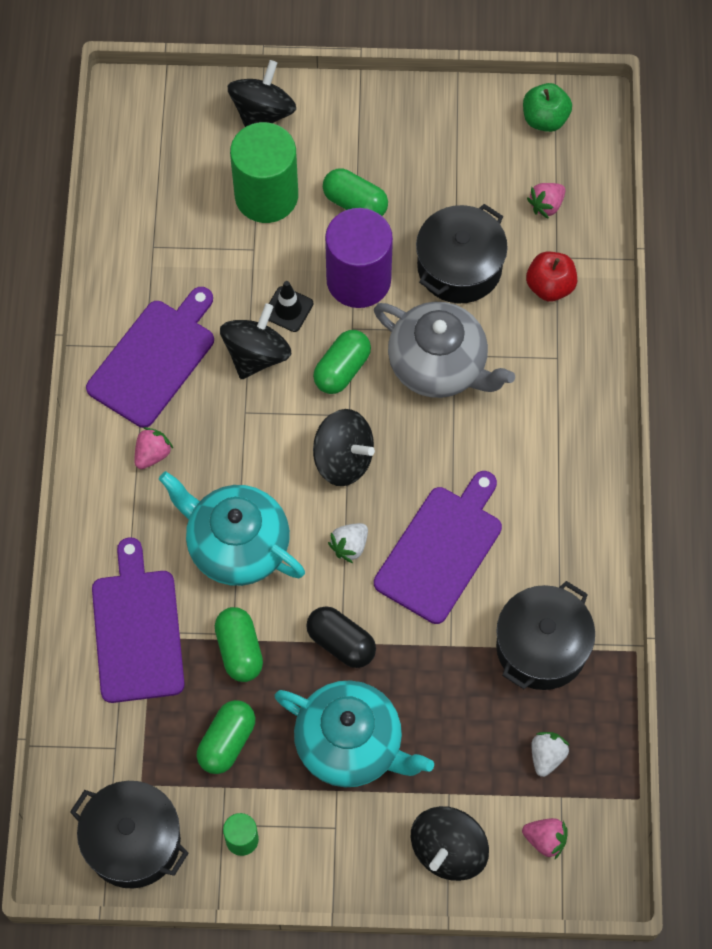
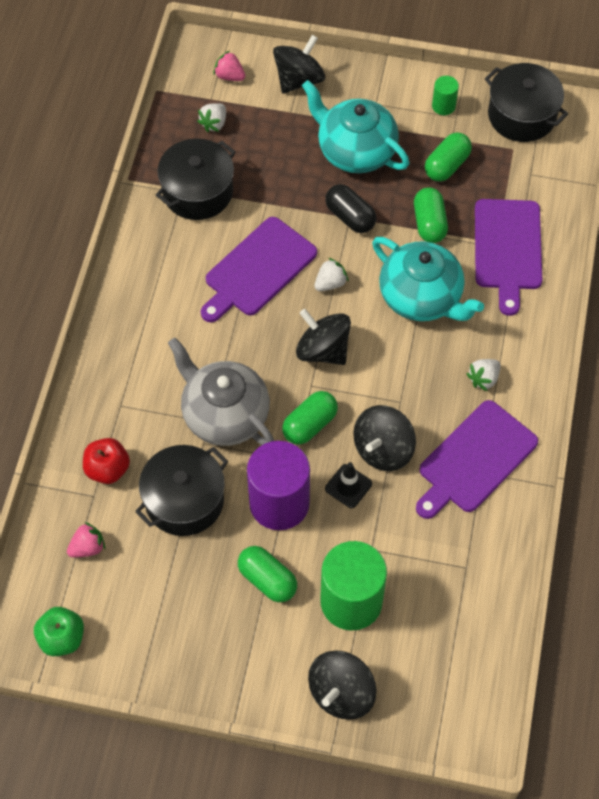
camera: 170 degrees left, 5 degrees down
pink strawberry [135,427,173,469] -> white strawberry [466,359,501,391]

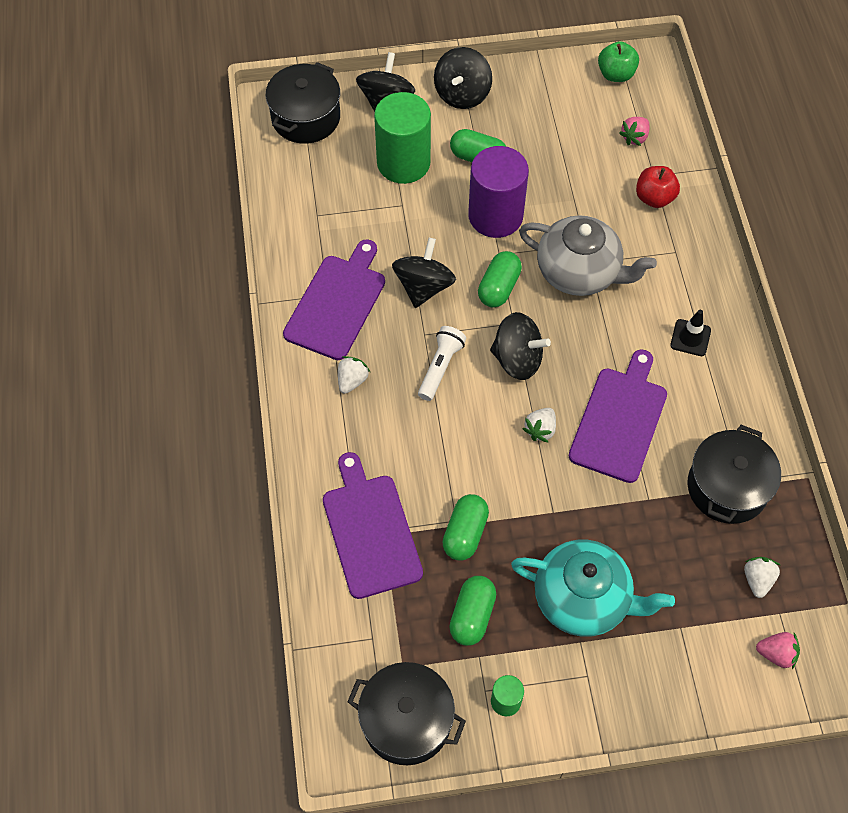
camera: 160 degrees right, 0 degrees up
black pot [135,445,228,536] -> black pot moved to [266,62,340,144]
black spinning top [273,35,325,94] -> black spinning top moved to [434,47,492,109]
black capsule [325,184,376,233] -> none
black traffic cone [325,462,372,508] -> black traffic cone moved to [670,310,711,356]
turquoise teapot [372,237,484,321] -> none
green capsule [414,187,448,243] -> green capsule turned 45 degrees clockwise [442,494,489,560]
none -> white flashlight [418,326,466,401]

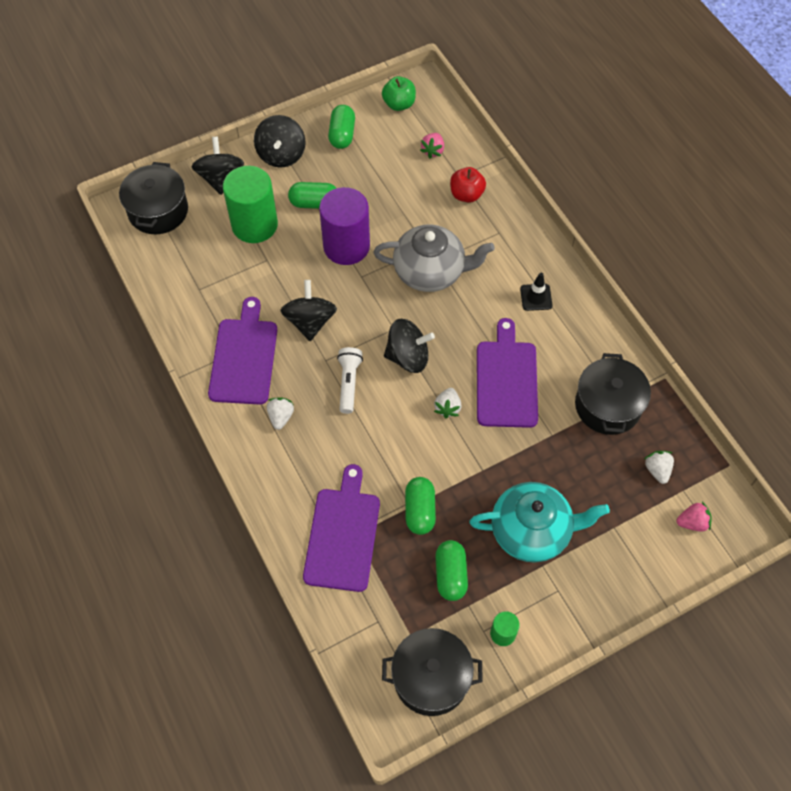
camera: 20 degrees left, 0 degrees up
purple cutting board [323,452,423,599] -> purple cutting board turned 45 degrees clockwise [303,464,380,592]
green capsule [478,251,522,308] -> green capsule moved to [328,105,355,149]

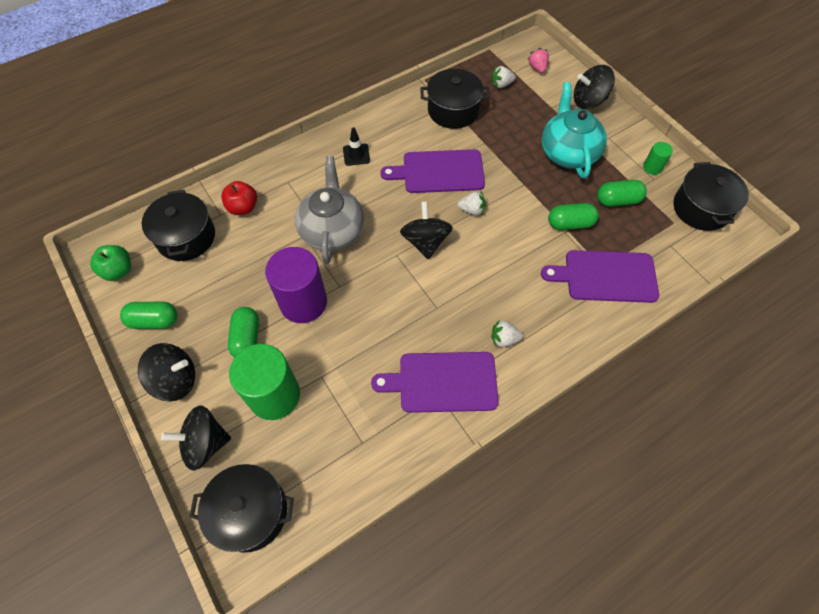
camera: 95 degrees left, 0 degrees up
black spinning top [280,280,337,341] -> black spinning top moved to [574,65,615,109]
white flashlight [337,347,363,414] -> none
pink strawberry [420,133,444,158] -> black pot [142,190,215,261]

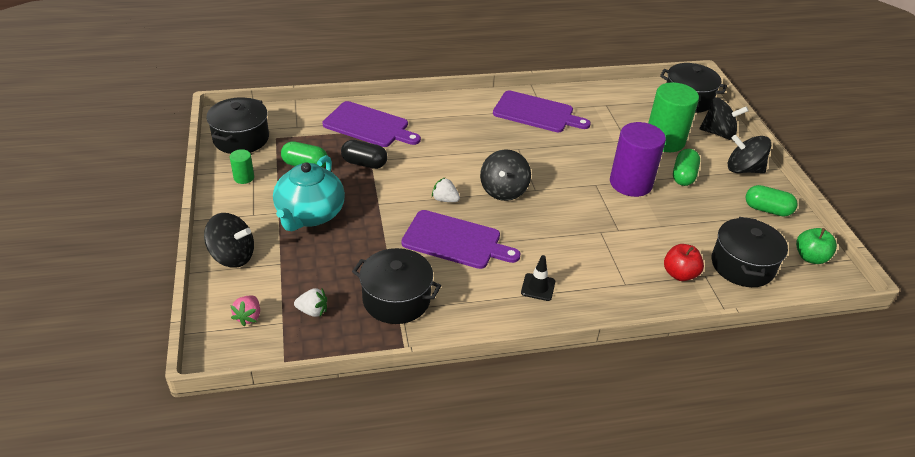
camera: 160 degrees left, 20 degrees down
grey teapot [295,156,364,264] -> none
white strawberry [492,319,523,347] -> none
green capsule [548,203,599,230] -> black capsule [341,140,388,169]

